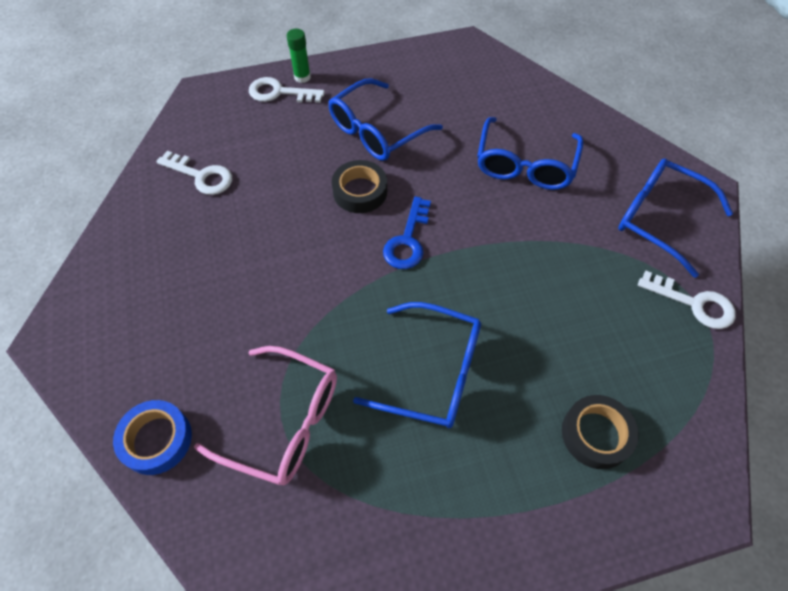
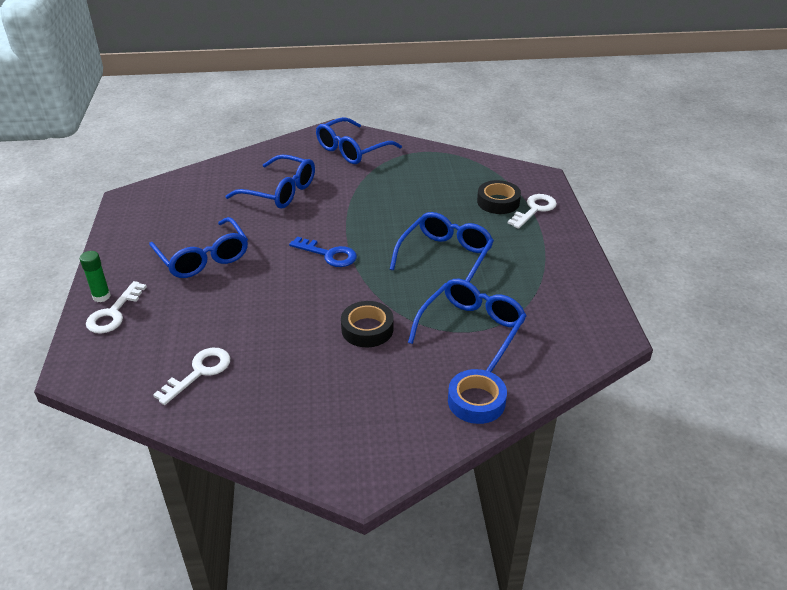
camera: 80 degrees left, 20 degrees down
pink glasses [194,346,337,485] -> blue glasses [408,279,526,372]
black tape [332,160,387,213] -> black tape moved to [341,301,394,347]
white key [638,271,736,329] -> white key moved to [508,194,557,229]

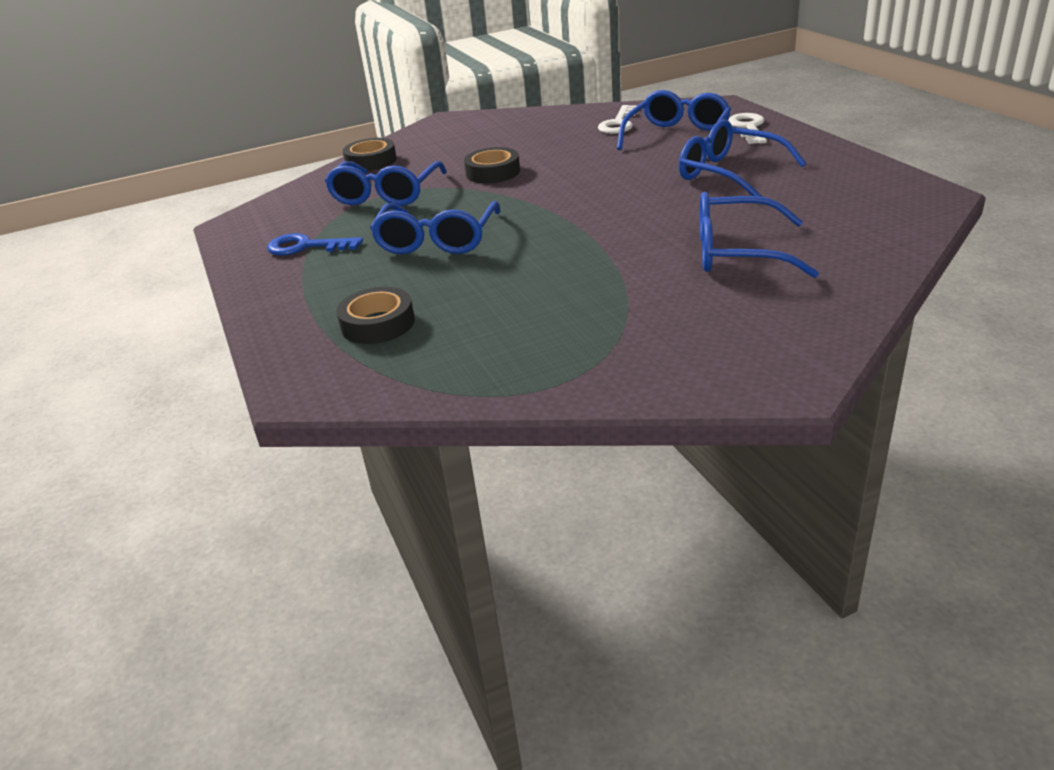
camera: 165 degrees right, 5 degrees down
green glue stick [80,251,111,302] -> none
blue key [289,237,357,267] -> blue key moved to [267,233,363,255]
blue glasses [316,117,402,164] -> blue glasses moved to [617,90,731,150]
blue tape [448,369,507,424] -> black tape [343,138,397,171]
white key [508,194,557,229] -> none

